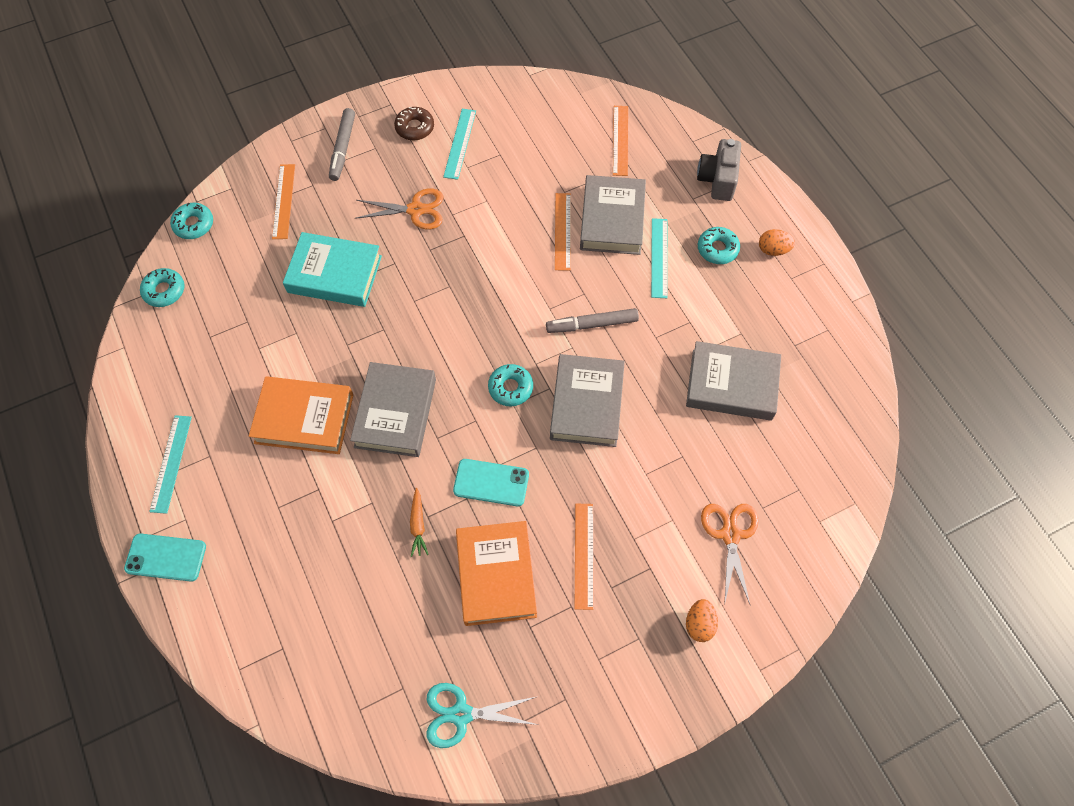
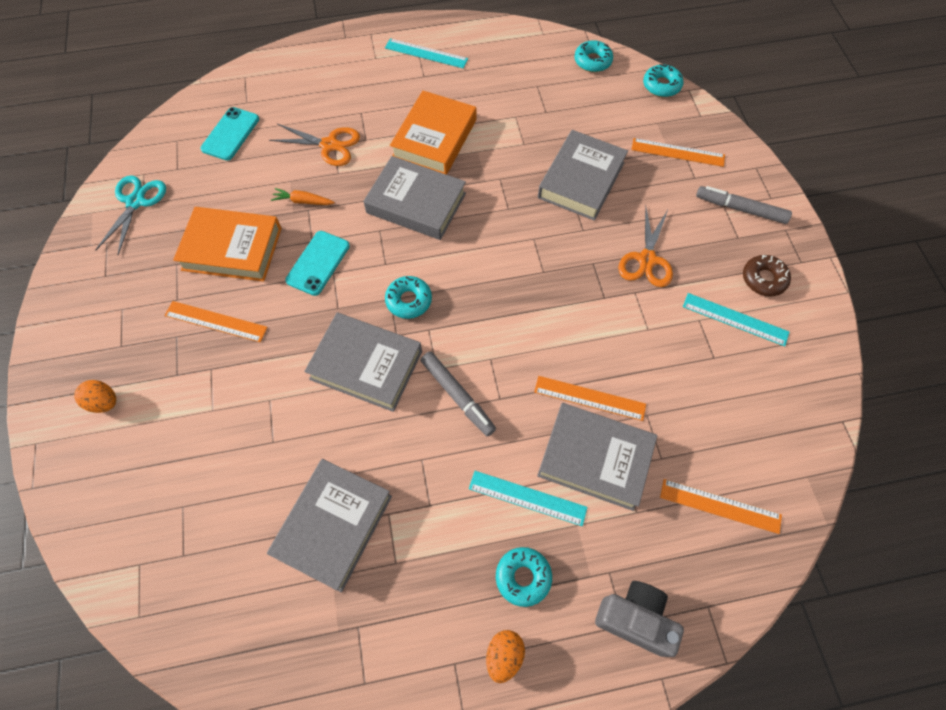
camera: 105 degrees right, 0 degrees up
turquoise phone [124,533,206,582] -> turquoise phone moved to [200,107,259,160]
turquoise book [283,232,382,307] -> grey book [538,130,628,221]
grey marker [546,308,639,333] -> grey marker turned 135 degrees clockwise [421,352,496,436]
orange scissors [701,504,759,605] -> orange scissors moved to [269,124,360,166]

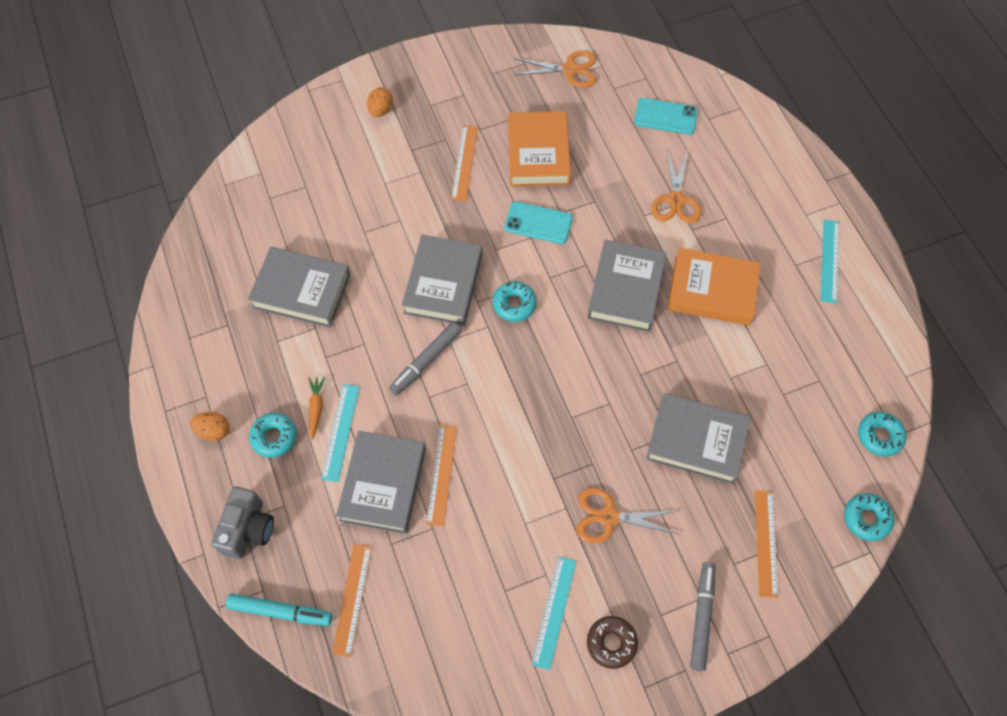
camera: 80 degrees right, 0 degrees up
turquoise scissors [96,175,166,255] -> orange scissors [514,50,596,88]
orange carrot [271,188,335,205] -> orange carrot moved to [309,377,325,440]
none -> turquoise marker [226,594,332,626]

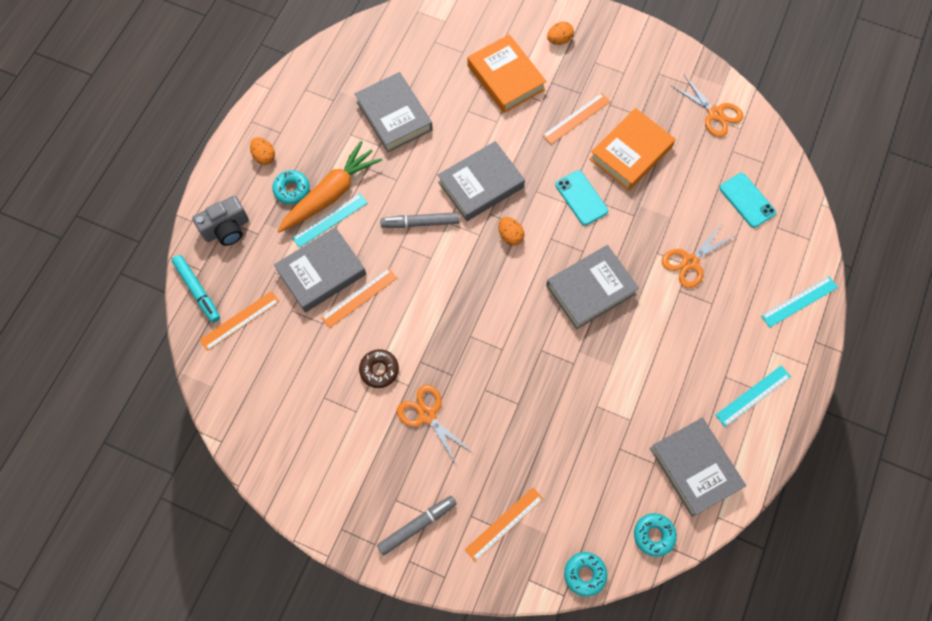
camera: 45 degrees right, 5 degrees up
orange carrot [309,377,325,440] -> orange carrot [277,141,382,233], size x2.33
turquoise donut [493,281,537,322] -> orange egg [498,217,525,246]
turquoise ruler [531,556,576,670] -> turquoise ruler moved to [761,276,838,328]
brown donut [587,616,638,669] -> brown donut moved to [359,349,399,388]
grey book [646,393,751,484] -> grey book moved to [650,418,746,517]
orange book [667,248,761,326] -> orange book moved to [467,34,547,113]

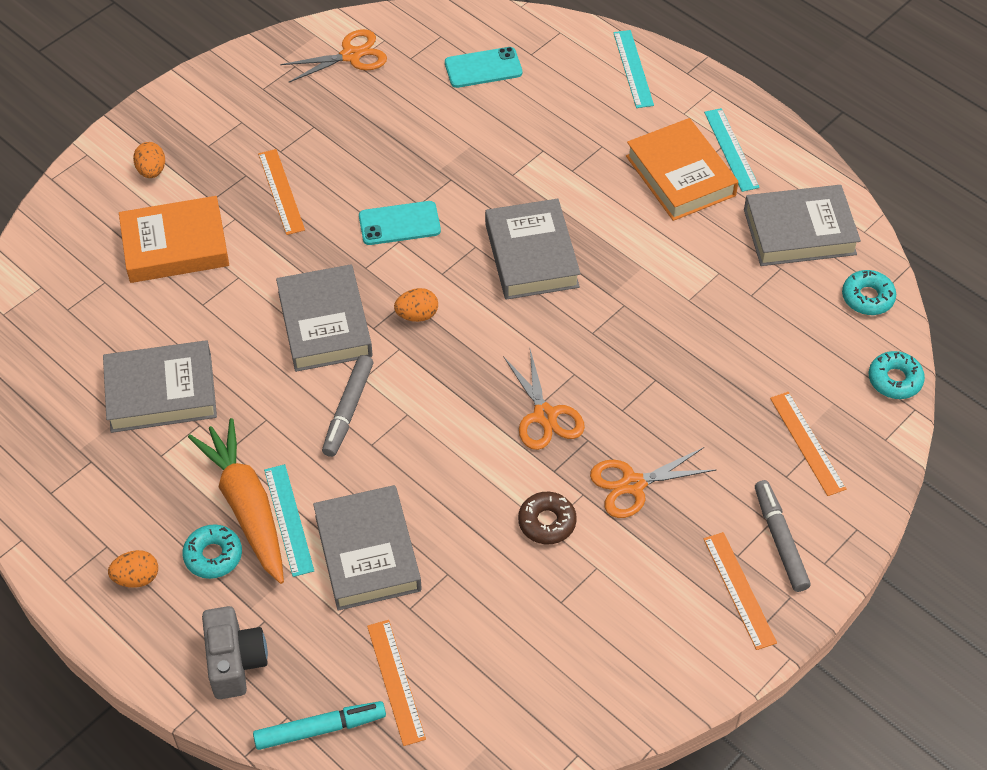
camera: 70 degrees left, 15 degrees down
orange ruler [321,268,397,328] -> orange ruler moved to [704,532,777,650]
orange book [589,108,675,191] -> orange book moved to [626,118,738,221]
orange scissors [662,225,737,288] -> orange scissors moved to [503,349,585,450]

